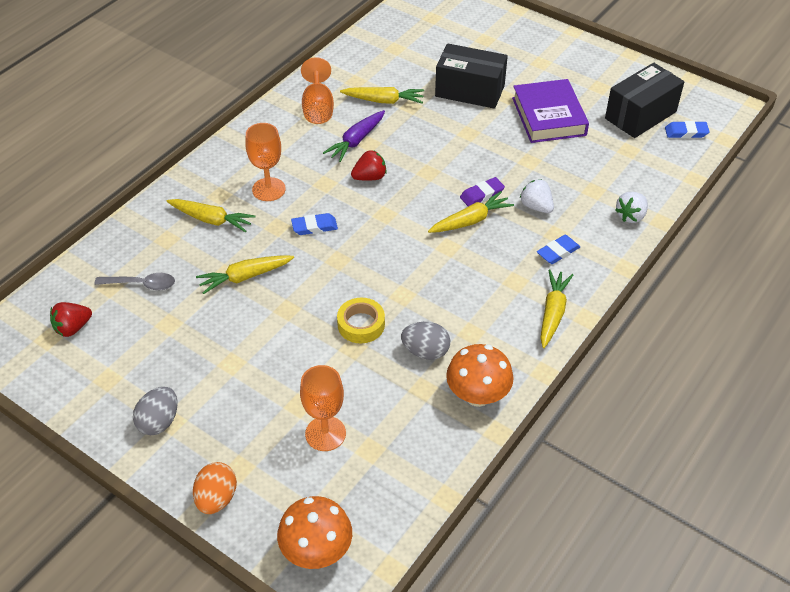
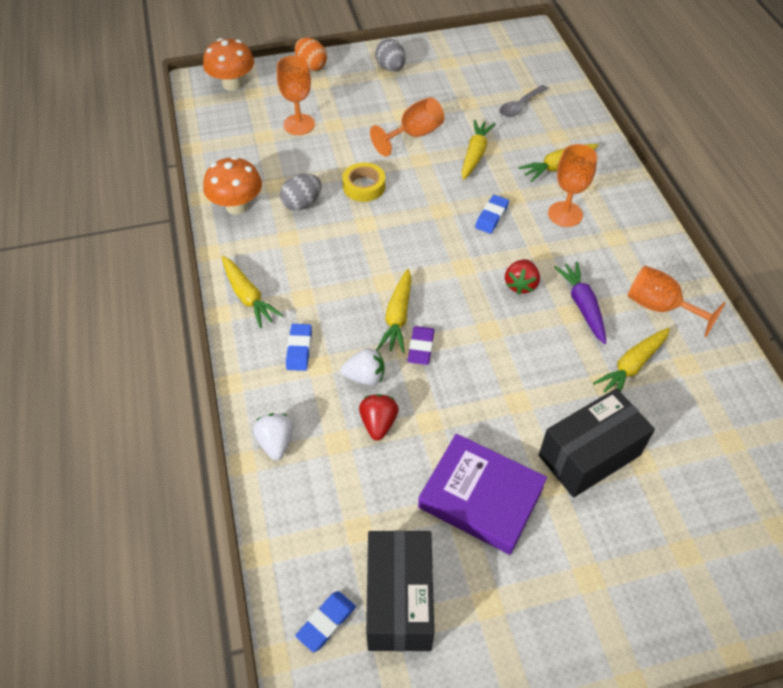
camera: 130 degrees right, 5 degrees up
red strawberry [50,302,92,337] -> red strawberry moved to [359,394,399,440]
none -> orange goblet [370,97,444,157]

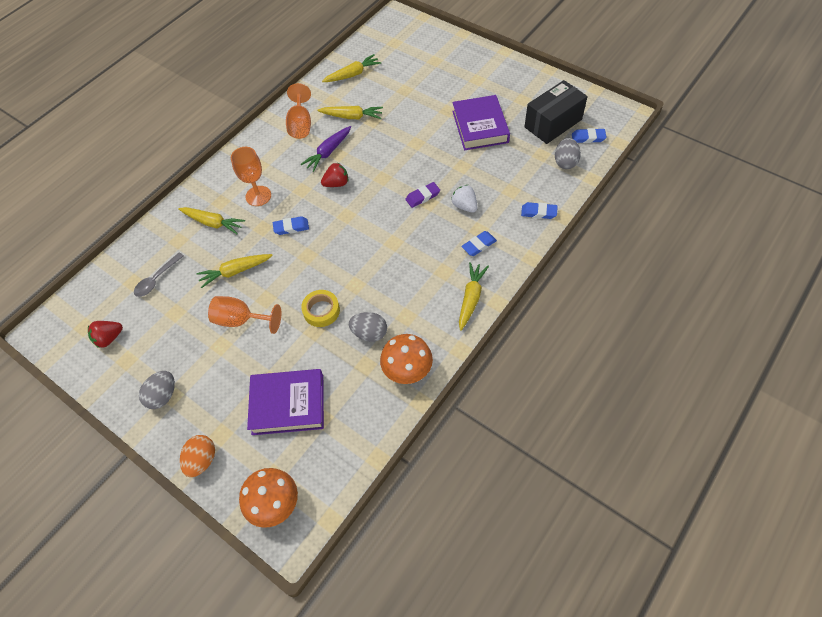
camera: 125 degrees left, 5 degrees up
white strawberry [253,413,294,460] -> blue eraser [521,202,558,219]
orange goblet [277,56,315,135] -> purple book [247,369,324,435]
red strawberry [359,394,399,440] -> red strawberry moved to [88,321,123,348]
yellow carrot [377,269,411,353] -> yellow carrot moved to [322,54,381,82]
grey spoon [499,85,548,117] -> grey spoon turned 120 degrees clockwise [134,253,184,297]
black box [539,388,655,498] -> none
none -> grey egg [555,138,581,169]

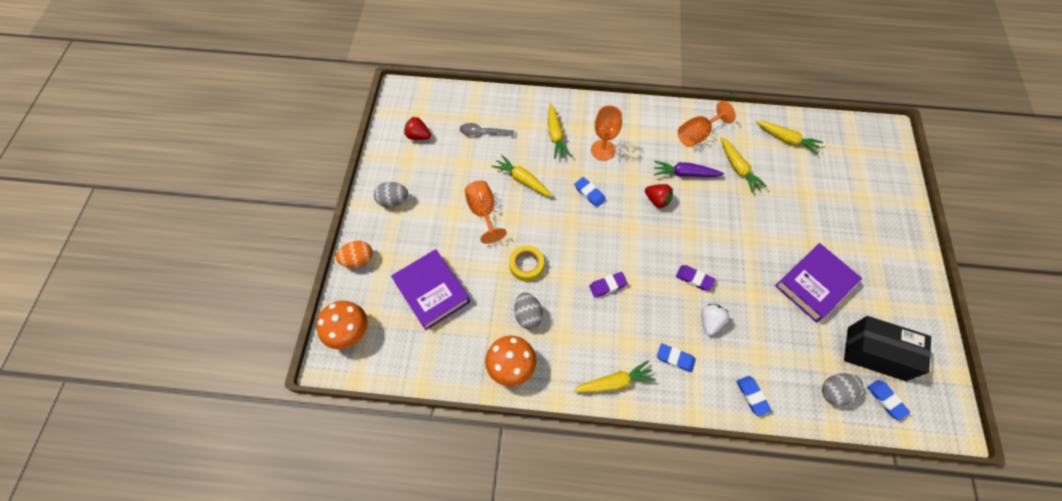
camera: 55 degrees right, 5 degrees up
none -> purple eraser [589,272,628,298]

